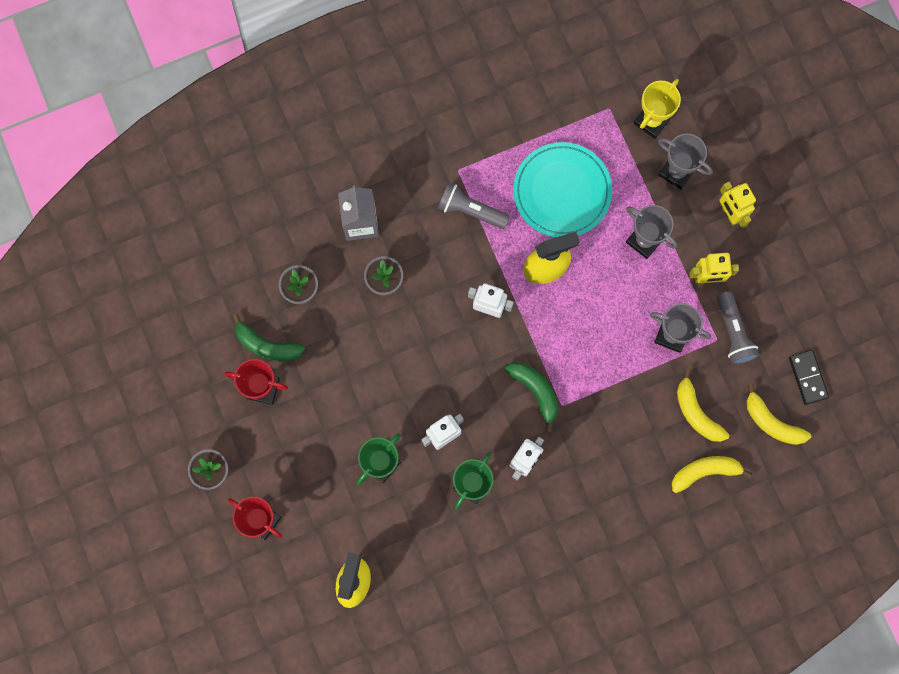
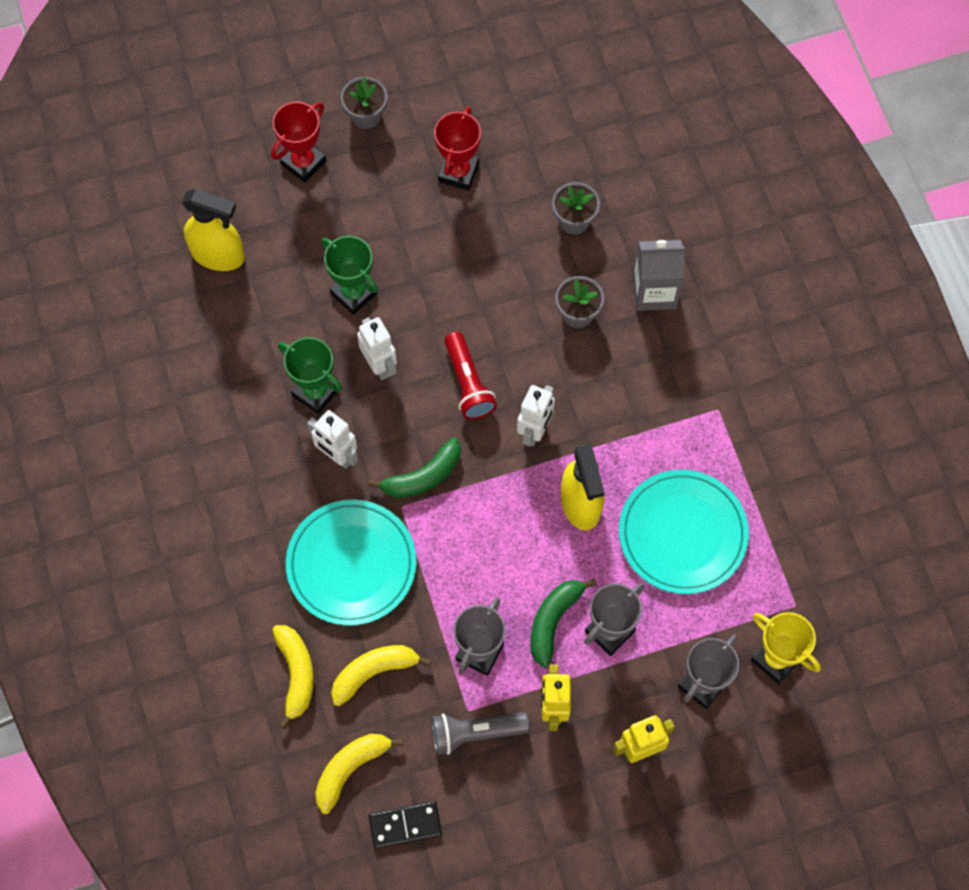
camera: 95 degrees right, 10 degrees down
green banana [232,314,305,361] -> green banana moved to [530,578,597,668]
grey flashlight [438,183,510,229] -> none
none -> turquoise plate [286,499,417,626]
none -> red flashlight [444,332,497,420]

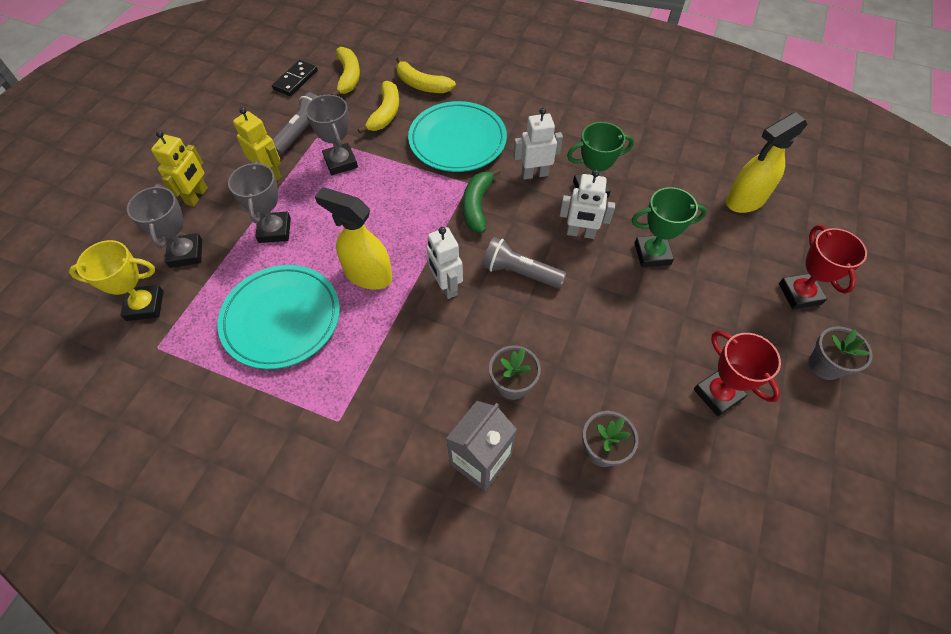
camera: 130 degrees right, 10 degrees down
red flashlight [444,332,497,420] -> grey flashlight [482,237,566,289]
green banana [530,578,597,668] -> none

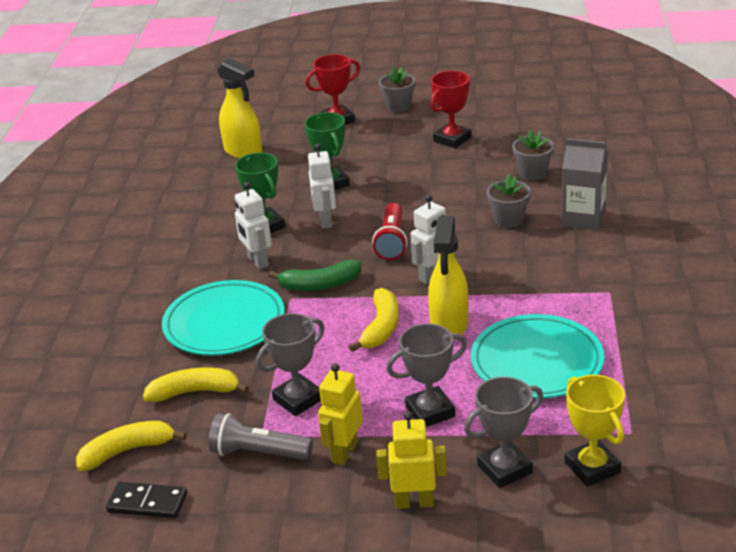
camera: 105 degrees left, 25 degrees down
yellow banana [396,56,456,93] -> yellow banana moved to [349,288,399,352]
grey flashlight [482,237,566,289] -> red flashlight [372,203,407,260]

